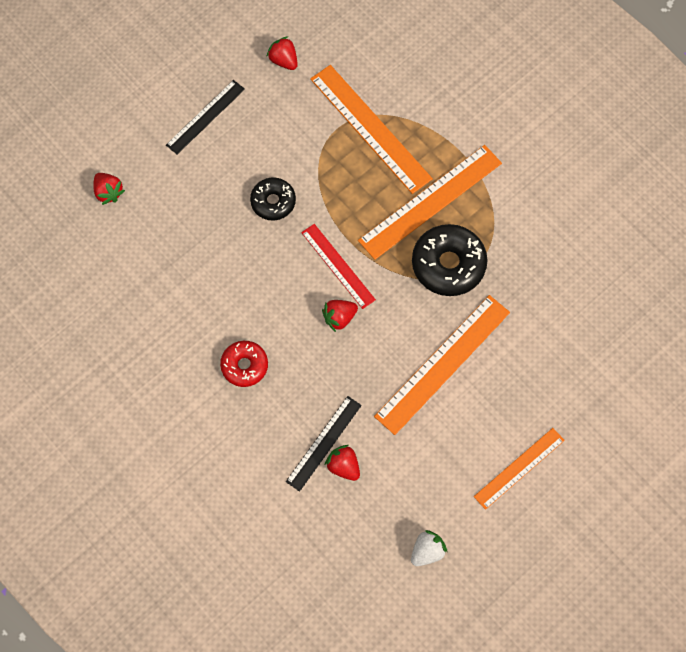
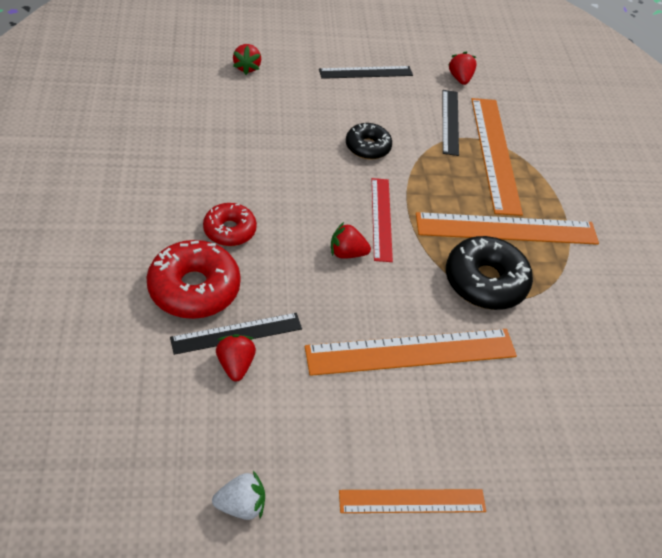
camera: 30 degrees right, 20 degrees down
none -> red donut [147,240,241,319]
none -> black ruler [443,90,459,156]

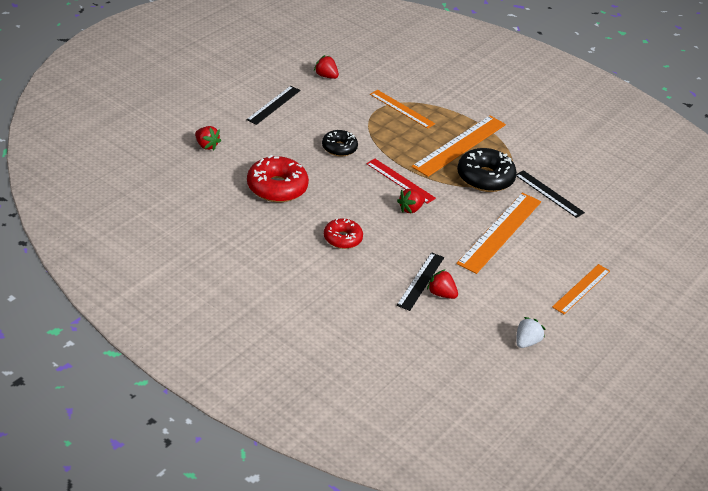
camera: 45 degrees left, 10 degrees down
red donut [147,240,241,319] -> red donut moved to [247,155,309,202]
black ruler [443,90,459,156] -> black ruler moved to [516,170,585,218]
orange ruler [471,98,523,216] -> orange ruler [370,90,435,129], size x0.60

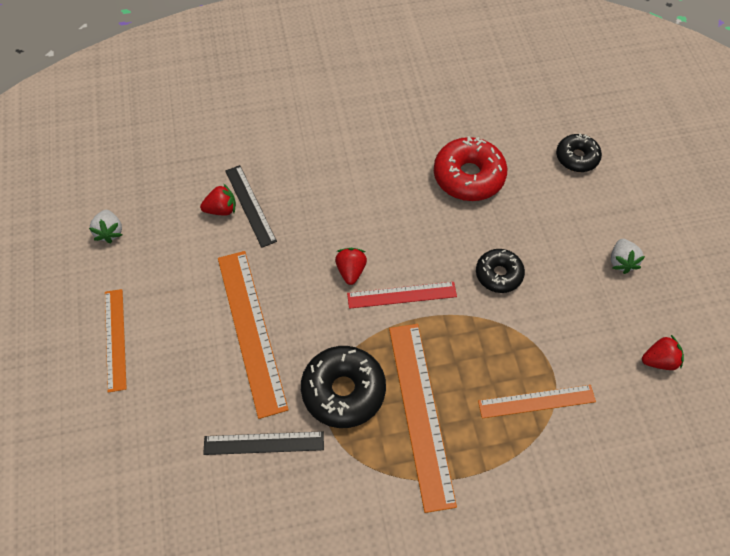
camera: 135 degrees right, 20 degrees up
red strawberry [195,126,221,150] -> black donut [556,133,602,172]
black ruler [246,86,300,125] -> white strawberry [611,239,645,274]
red donut [324,218,363,249] -> none

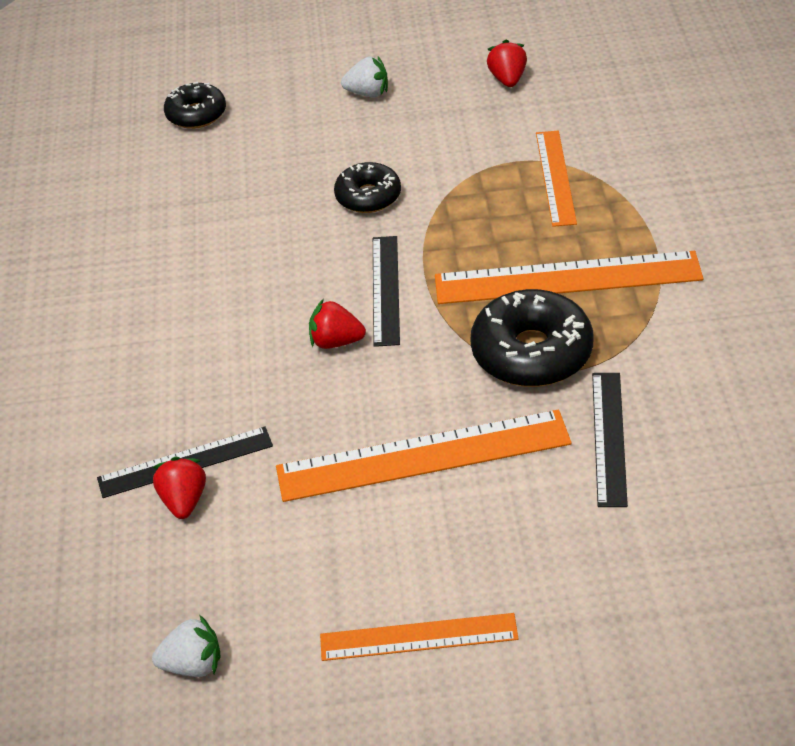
camera: 80 degrees left, 15 degrees down
red ruler [347,282,457,309] -> black ruler [373,236,400,347]
red donut [434,136,507,201] -> none

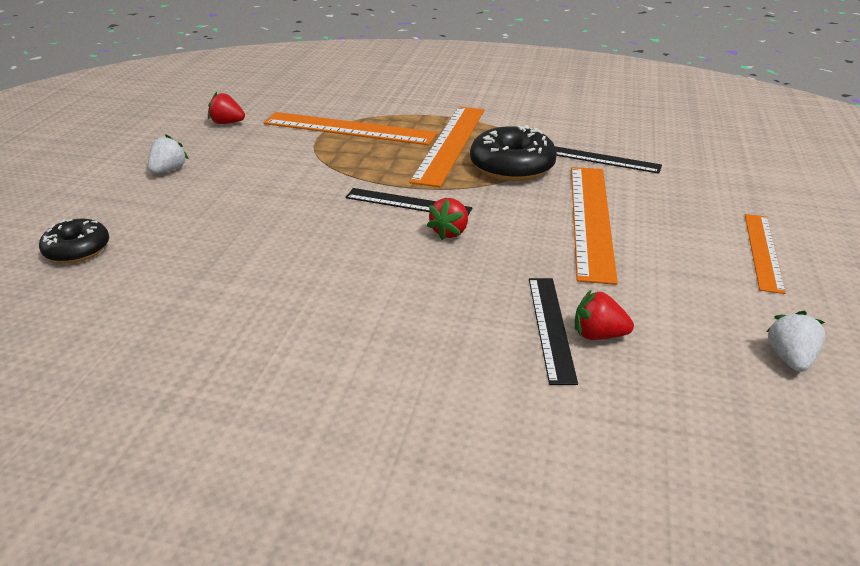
camera: 75 degrees left, 10 degrees down
black donut [334,162,401,213] -> none
orange ruler [536,131,577,227] -> orange ruler [263,112,437,145], size x1.65

